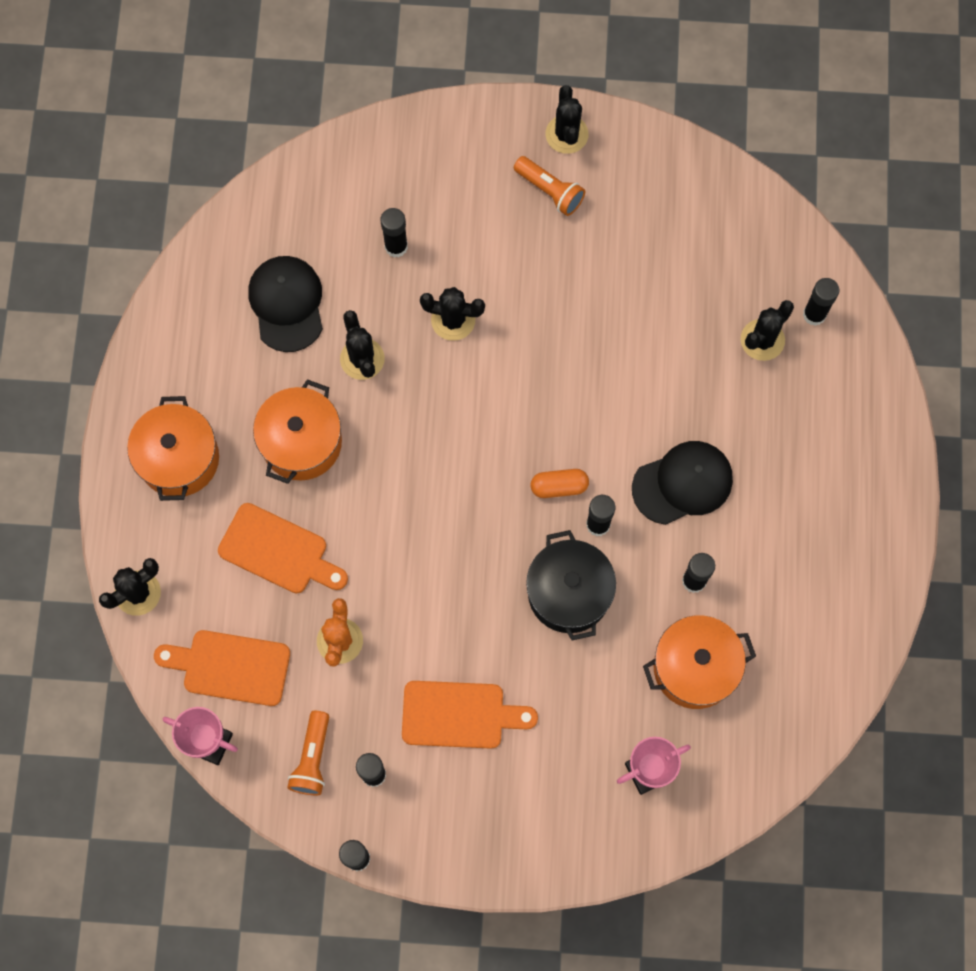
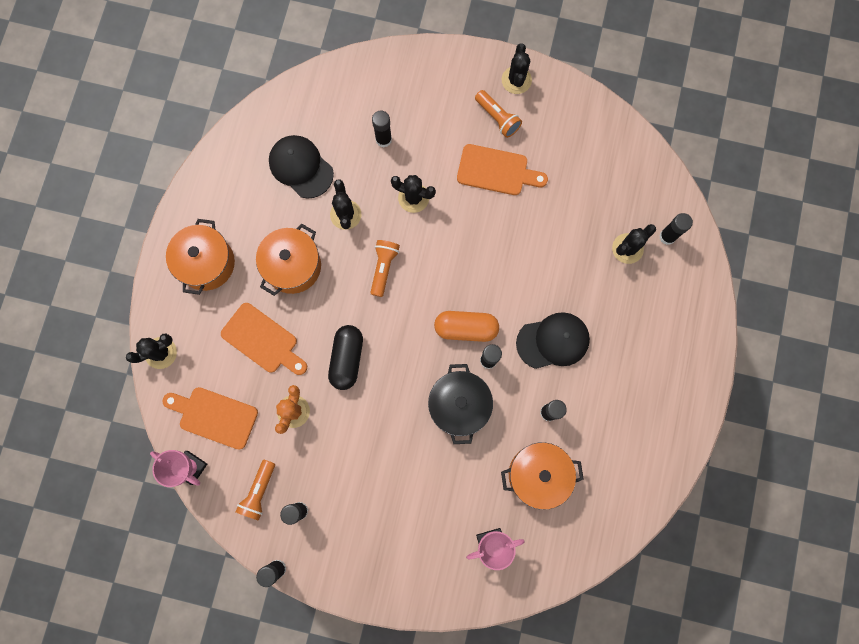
camera: 10 degrees right, 5 degrees up
black cap [248,256,323,352] -> black cap turned 45 degrees counterclockwise [269,135,334,199]
orange cutting board [402,681,538,749] -> orange cutting board moved to [457,144,548,195]
orange capsule [530,469,589,498] -> orange capsule [434,311,499,342], size x1.54
none -> black capsule [328,325,363,390]
none -> orange flashlight [370,240,400,297]

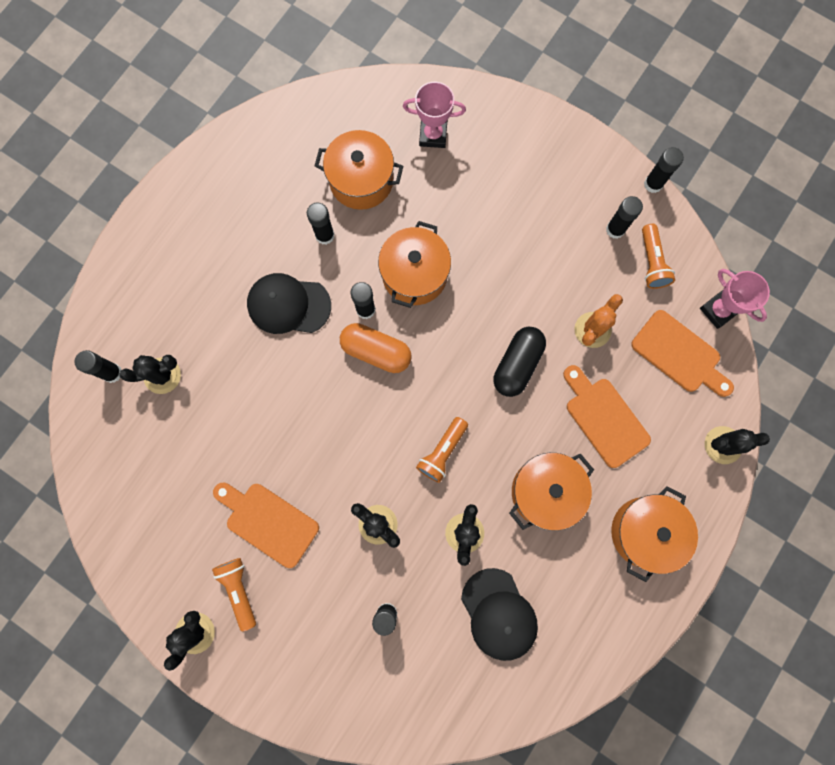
camera: 160 degrees left, 0 degrees up
orange flashlight [236,460,275,521] -> orange flashlight turned 135 degrees clockwise [642,224,675,289]
black pot [428,364,493,444] -> orange pot [378,221,451,308]

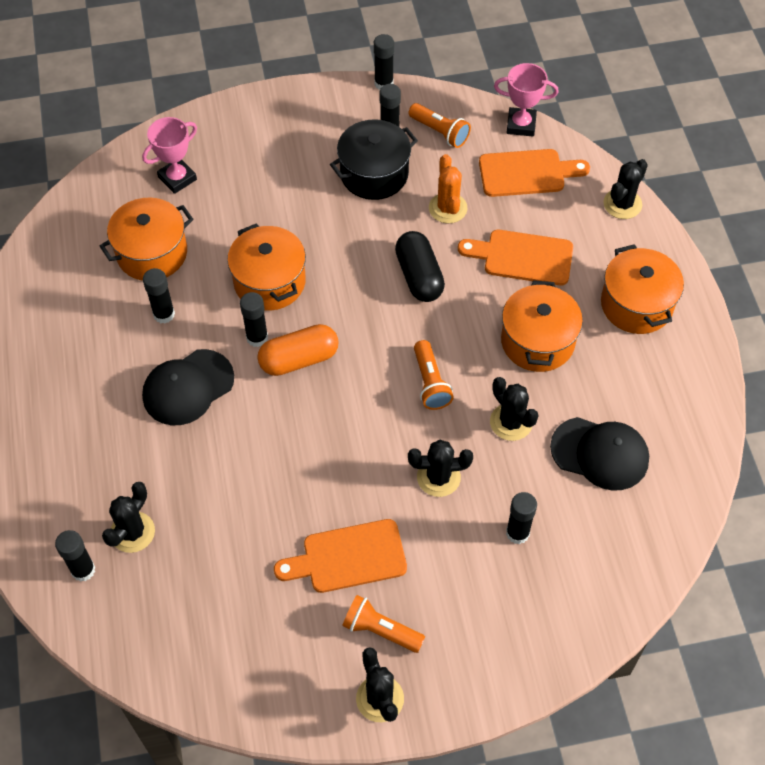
camera: 45 degrees left, 20 degrees down
none -> black pot [330,119,418,200]

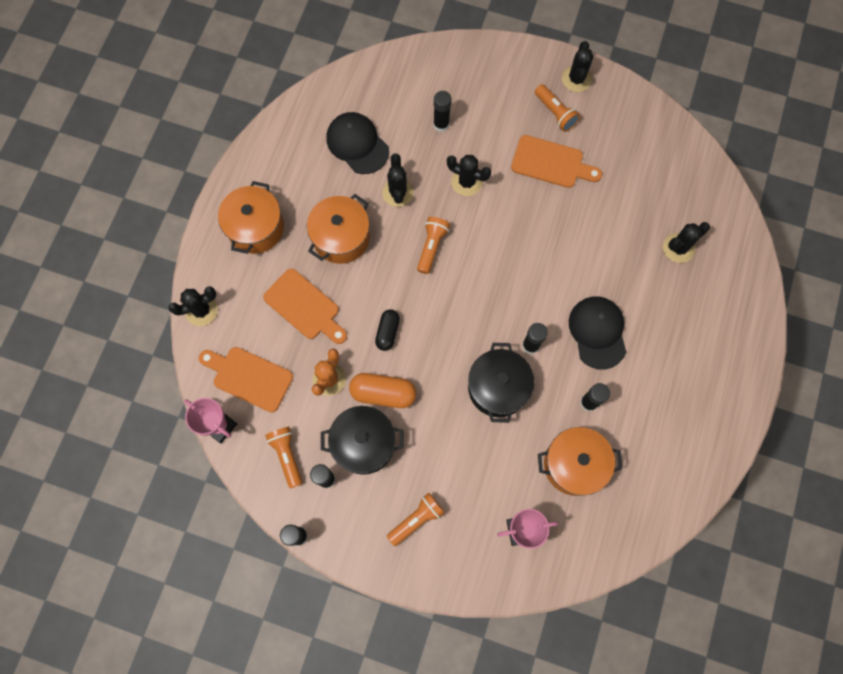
camera: 150 degrees left, 15 degrees up
black glue stick [55,530,95,582] -> none
black cap [142,349,234,425] -> black cap turned 90 degrees counterclockwise [569,296,626,369]
orange pot [227,223,306,311] -> black pot [468,343,535,423]
orange capsule [257,324,339,376] -> orange capsule moved to [349,373,416,408]
black capsule [395,231,445,302] -> black capsule [375,309,400,351], size x0.65
none -> orange flashlight [387,493,445,546]

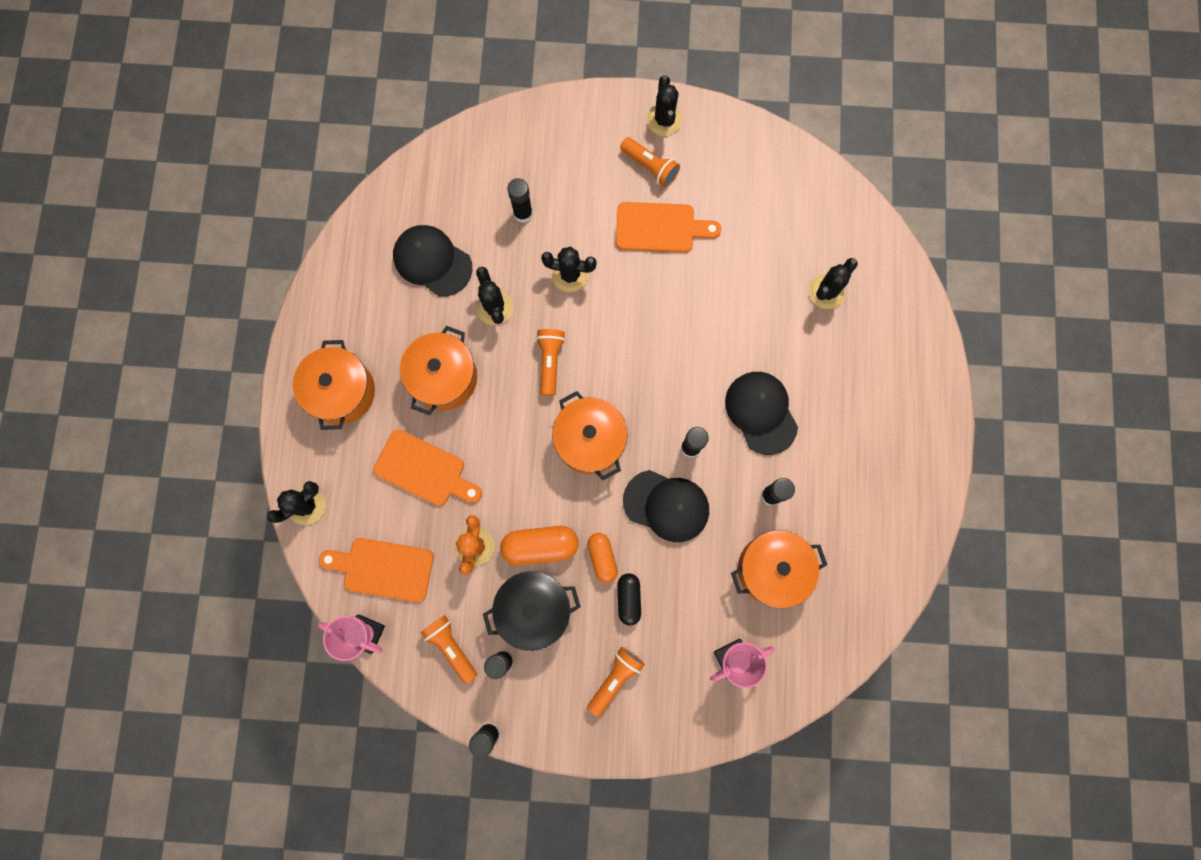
camera: 15 degrees left, 5 degrees up
black capsule [375,309,400,351] -> black capsule moved to [617,573,641,626]
black pot [468,343,535,423] -> black cap [623,470,709,542]
none -> orange pot [552,391,627,480]
none -> orange capsule [587,533,618,583]

